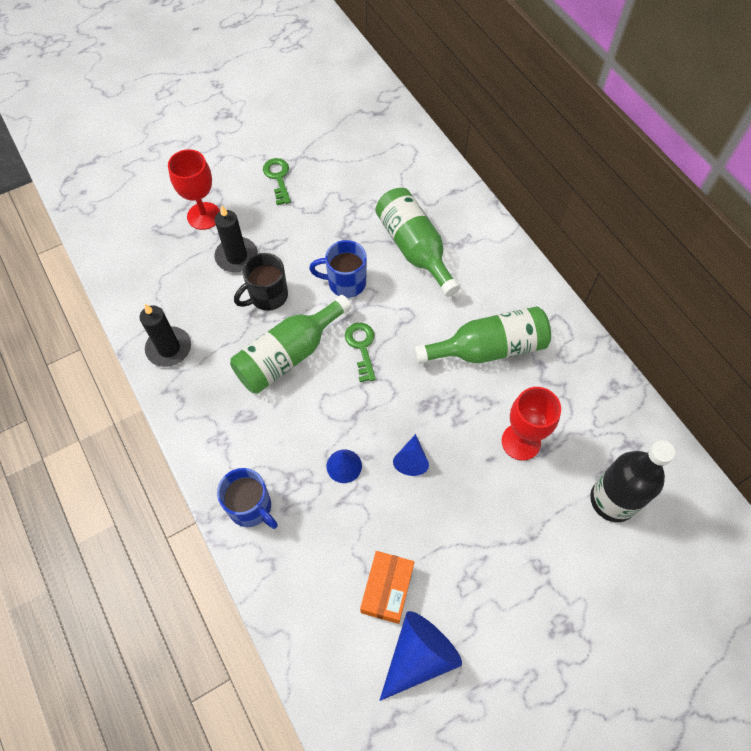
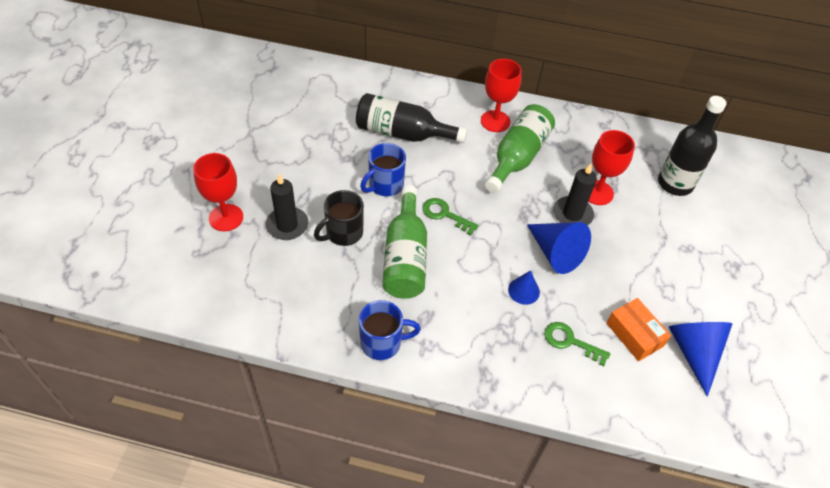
camera: 50 degrees left, 10 degrees down
black candle [139,304,191,367] -> black candle moved to [553,164,597,225]
blue mug [217,468,278,529] -> blue mug moved to [359,300,421,360]
black mug [234,253,288,311] -> black mug turned 45 degrees clockwise [314,190,364,246]
green key [263,158,291,205] -> green key moved to [544,322,610,366]
green bottle [375,188,460,297] -> black bottle [356,93,468,143]
blue cone [393,434,429,476] -> blue cone [527,222,591,274], size x1.78
none -> red goblet [481,59,522,132]

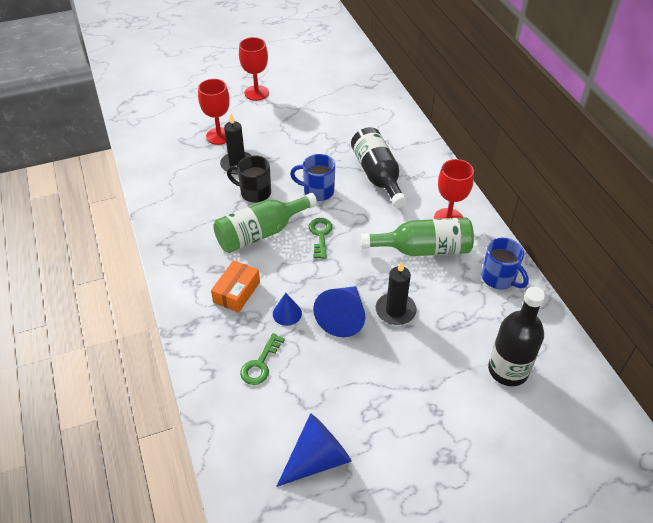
camera: 60 degrees right, 5 degrees down
blue mug [359,300,421,360] -> blue mug moved to [481,238,529,289]
green key [544,322,610,366] -> green key turned 150 degrees counterclockwise [240,333,285,385]
red goblet [588,130,635,205] -> red goblet moved to [239,37,269,101]
orange box [606,298,671,361] -> orange box moved to [211,260,260,313]

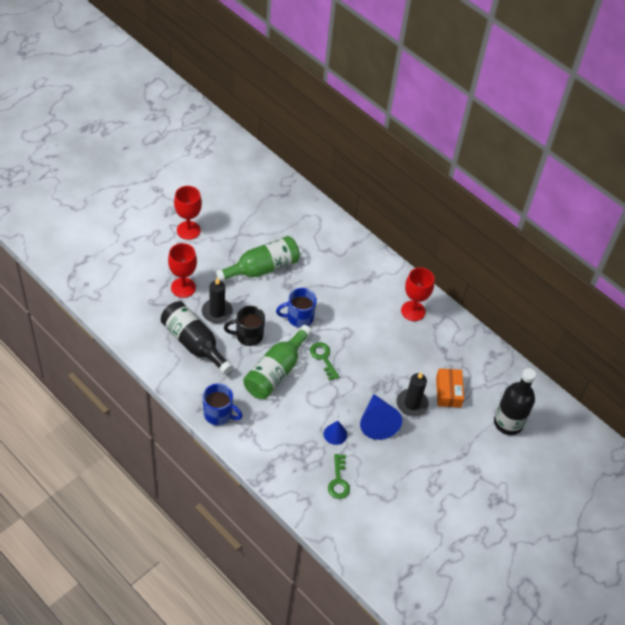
camera: 30 degrees left, 5 degrees up
orange box [211,260,260,313] -> orange box moved to [436,368,464,408]
blue cone [276,413,352,487] -> none
black bottle [351,127,407,208] -> black bottle moved to [161,301,233,375]
green bottle [361,217,474,256] -> green bottle moved to [215,236,300,281]
blue mug [481,238,529,289] -> blue mug moved to [203,383,243,425]

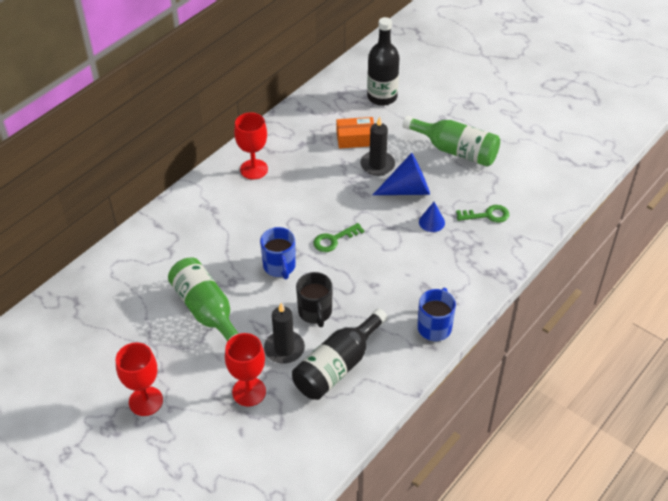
camera: 90 degrees left, 5 degrees down
green bottle [243,325,312,399] -> green bottle moved to [403,116,500,166]

